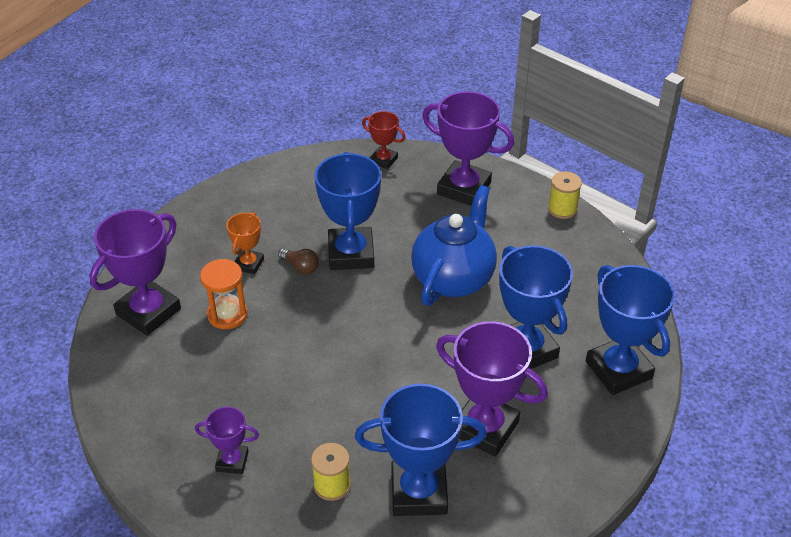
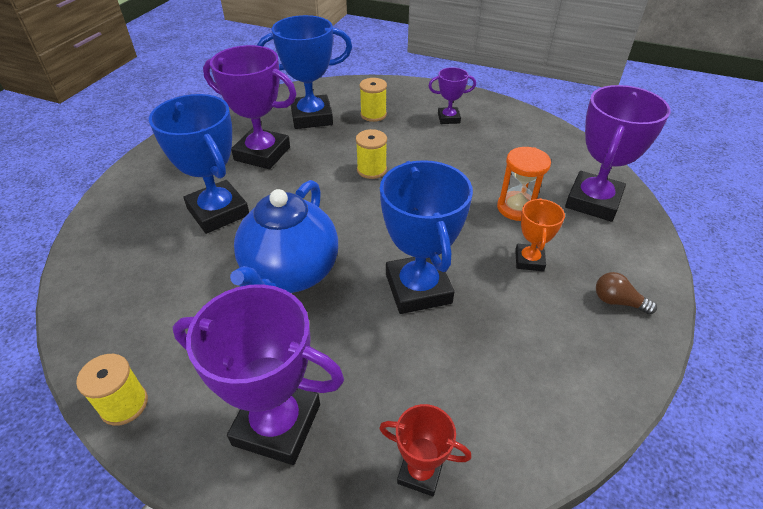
camera: 170 degrees right, 0 degrees up
brown light bulb [278,249,319,275] -> brown light bulb moved to [596,272,657,314]
blue trophy [586,265,675,395] -> none
none -> yellow spool [356,129,387,179]

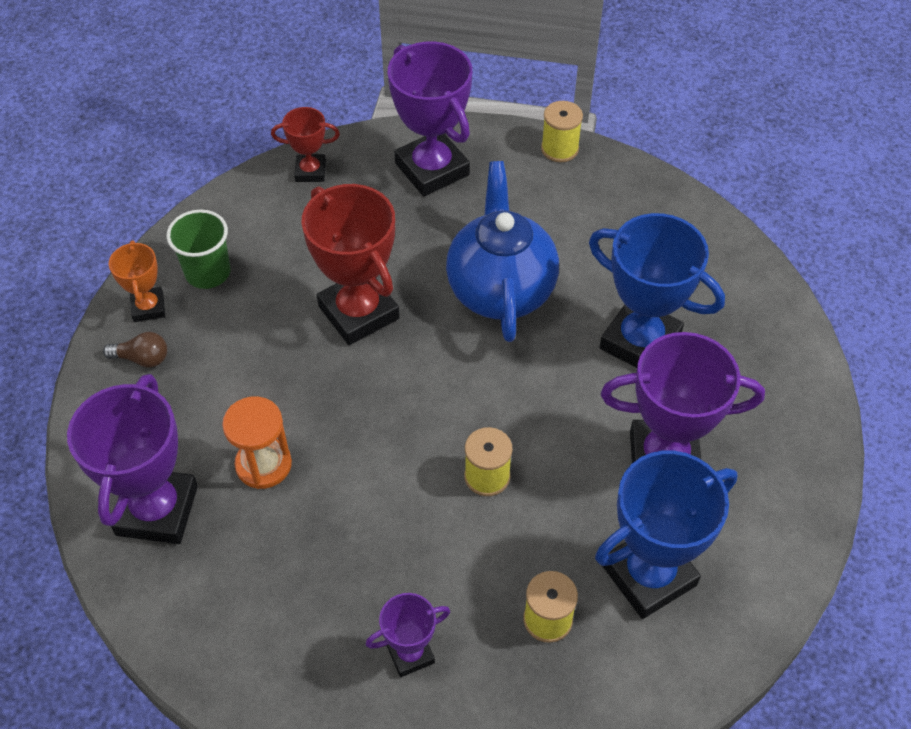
camera: 160 degrees right, 10 degrees up
purple trophy [173,284,344,465] -> purple trophy turned 60 degrees clockwise [388,42,472,196]
blue trophy [380,160,473,314] -> red trophy [301,184,400,345]
orange trophy [515,198,565,271] -> orange trophy moved to [109,240,165,322]
none -> green cup [166,210,230,289]

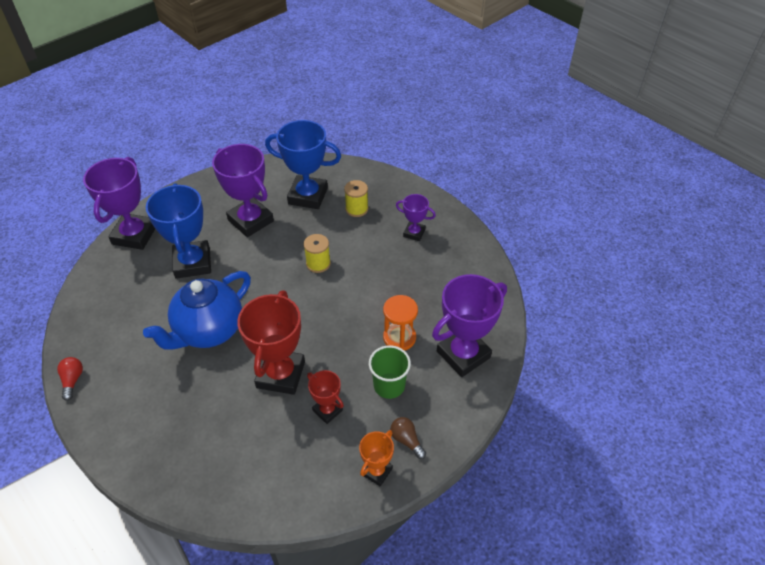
camera: 135 degrees left, 5 degrees down
green cup [166,210,230,289] -> green cup moved to [369,345,411,399]
red trophy [271,107,340,182] -> red trophy moved to [307,370,344,424]
purple trophy [388,42,472,196] -> purple trophy moved to [83,157,155,250]
yellow spool [541,101,583,162] -> red light bulb [57,357,83,401]

